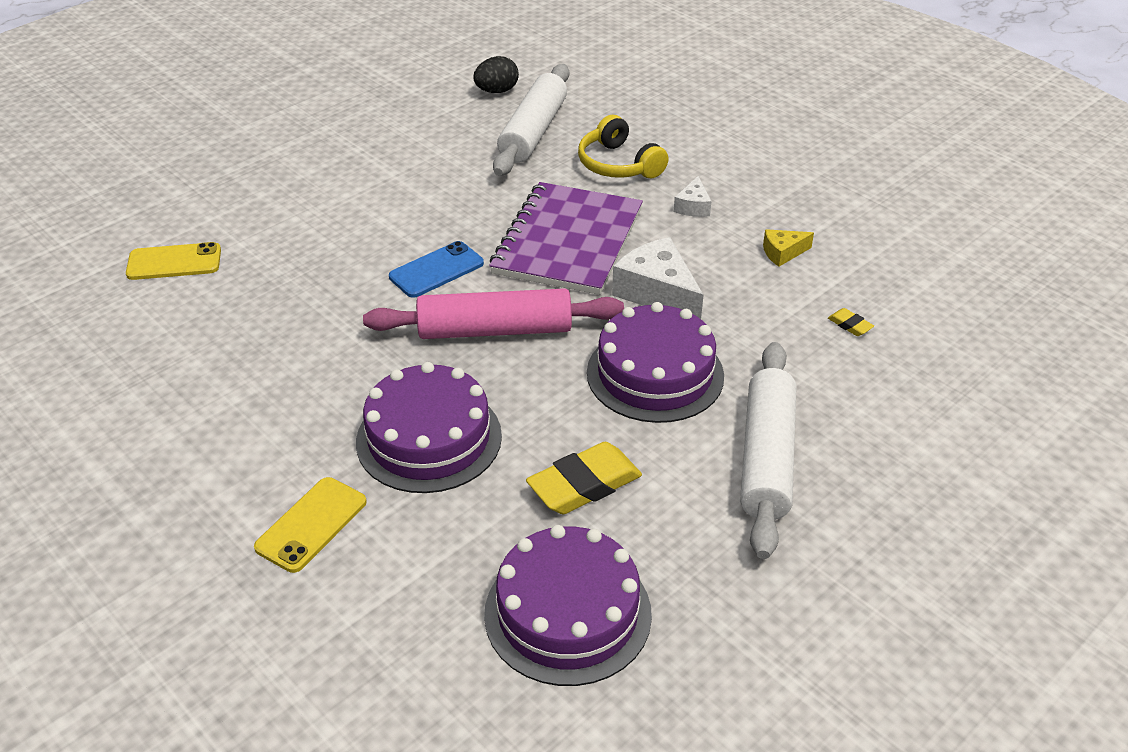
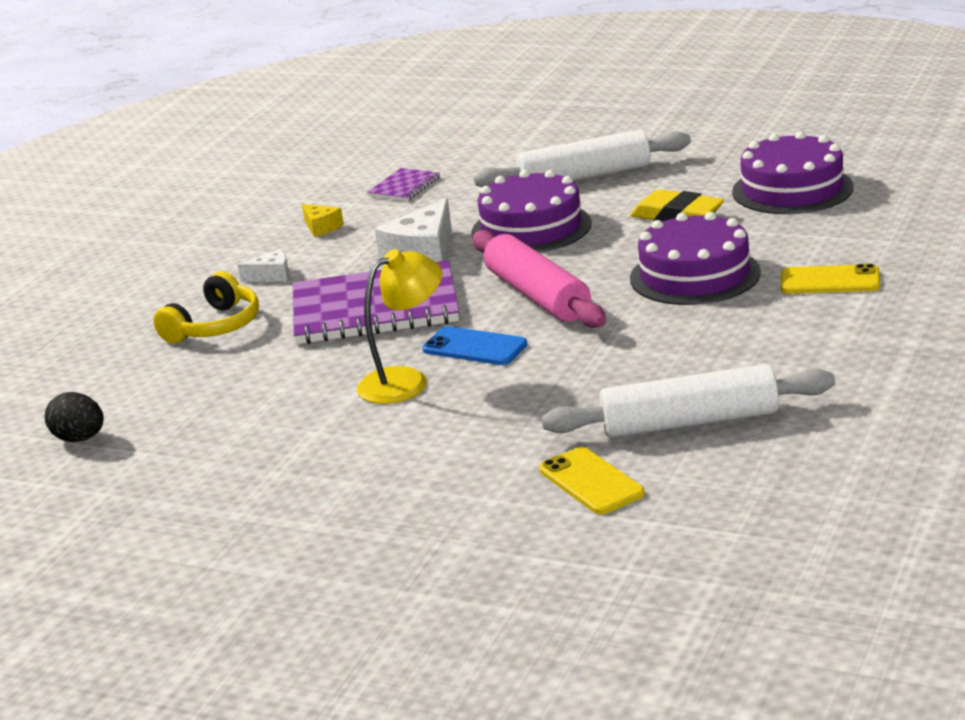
camera: 110 degrees left, 15 degrees down
white rolling pin [493,64,569,176] -> white rolling pin moved to [542,364,835,438]
yellow eraser [828,308,874,336] -> purple notebook [367,168,440,201]
none -> yellow lamp [357,249,442,404]

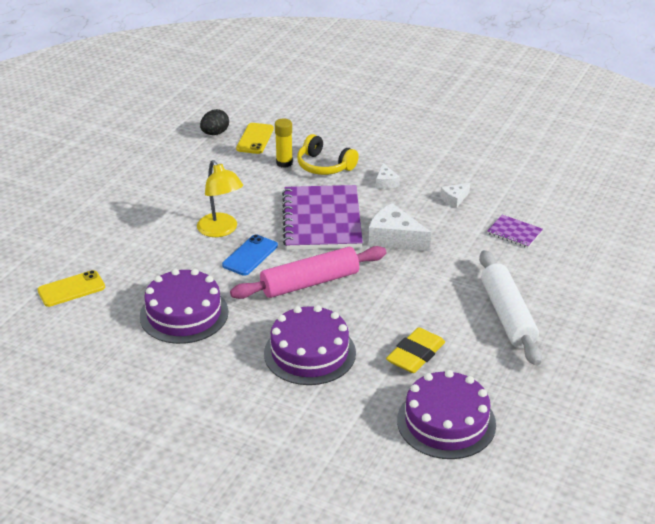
camera: 90 degrees right, 10 degrees up
yellow cheese [302,204,344,237] -> white cheese [440,183,470,208]
purple cake [471,170,592,253] -> purple cake moved to [140,269,228,344]
white rolling pin [542,364,835,438] -> none
yellow phone [781,264,880,294] -> yellow phone moved to [236,123,274,154]
none -> yellow glue stick [275,118,293,168]

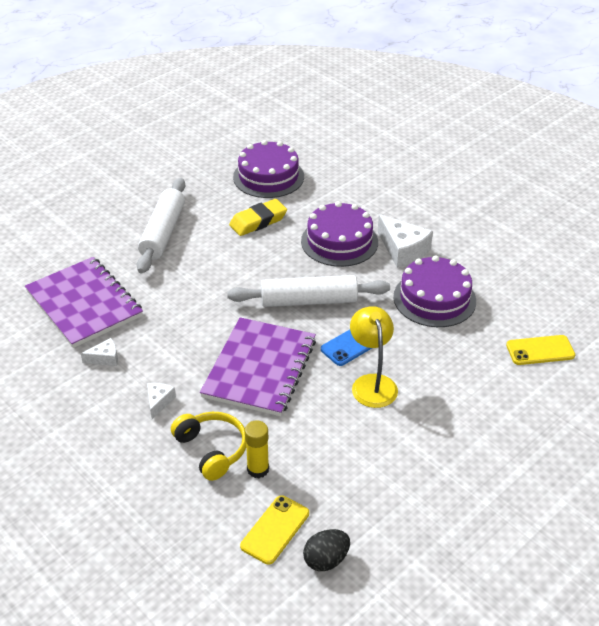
camera: 160 degrees left, 5 degrees up
pink rolling pin [230,246,386,299] -> white rolling pin [227,275,390,307]
white cheese [368,203,431,252] -> white cheese moved to [378,214,433,268]
purple notebook [487,215,543,248] -> purple notebook [25,257,143,348], size x2.22

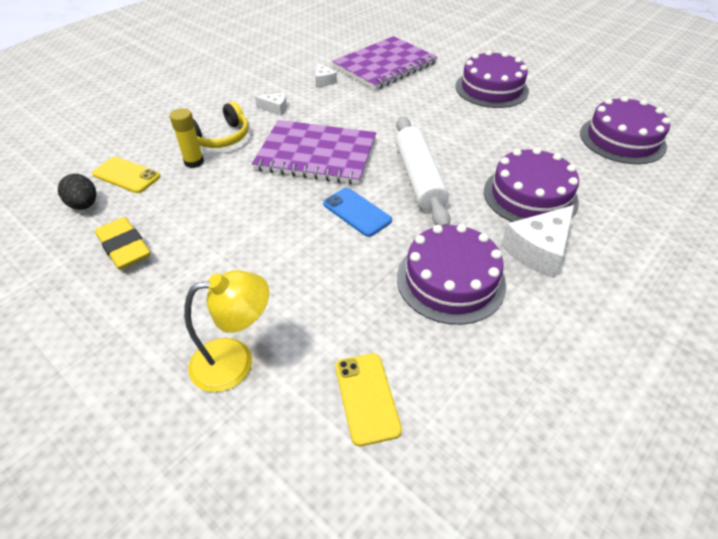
camera: 85 degrees right, 5 degrees up
white rolling pin [136,178,185,274] -> purple cake [455,50,529,108]
yellow eraser [229,199,287,236] -> yellow eraser moved to [95,217,150,270]
yellow lamp [350,306,398,408] -> yellow lamp moved to [184,270,269,392]

